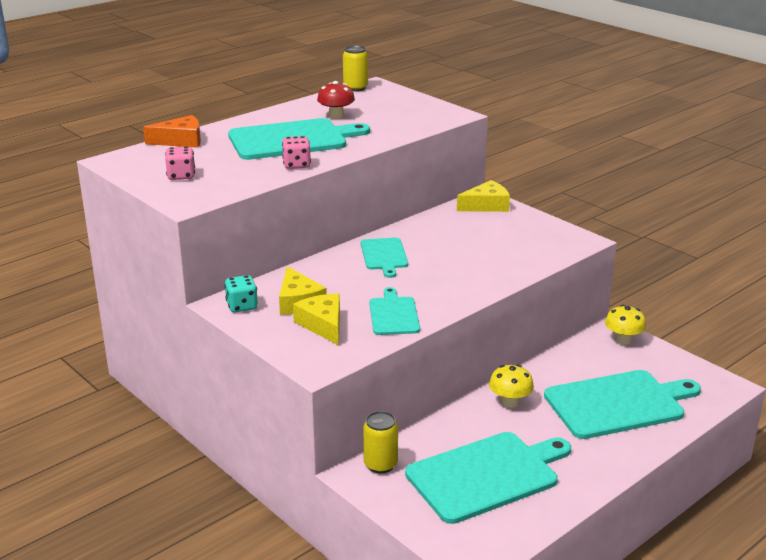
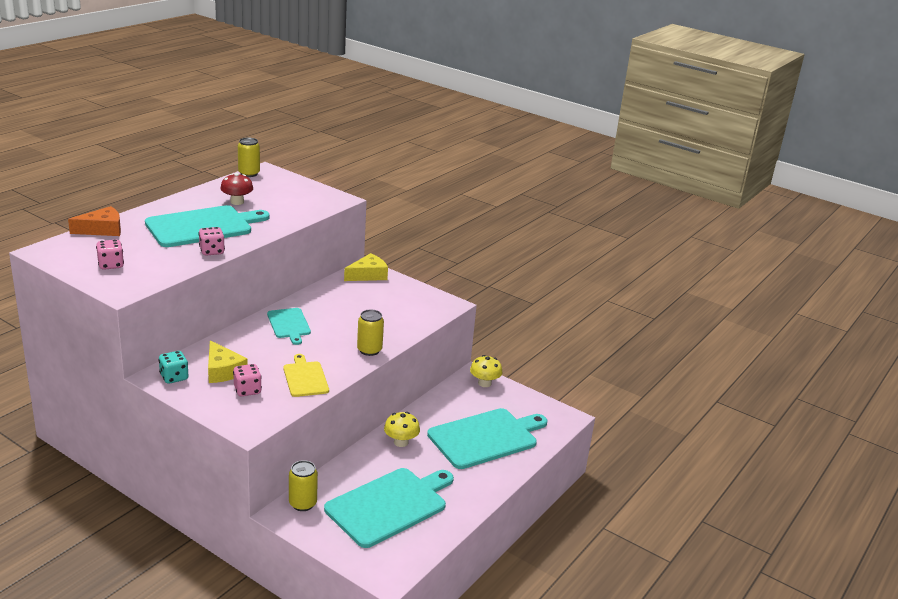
camera: 15 degrees left, 0 degrees up
yellow cheese [293,293,340,345] -> pink dice [233,364,262,396]
turquoise cutting board [369,287,420,335] -> yellow cutting board [283,354,329,397]
none -> yellow can [357,309,384,356]

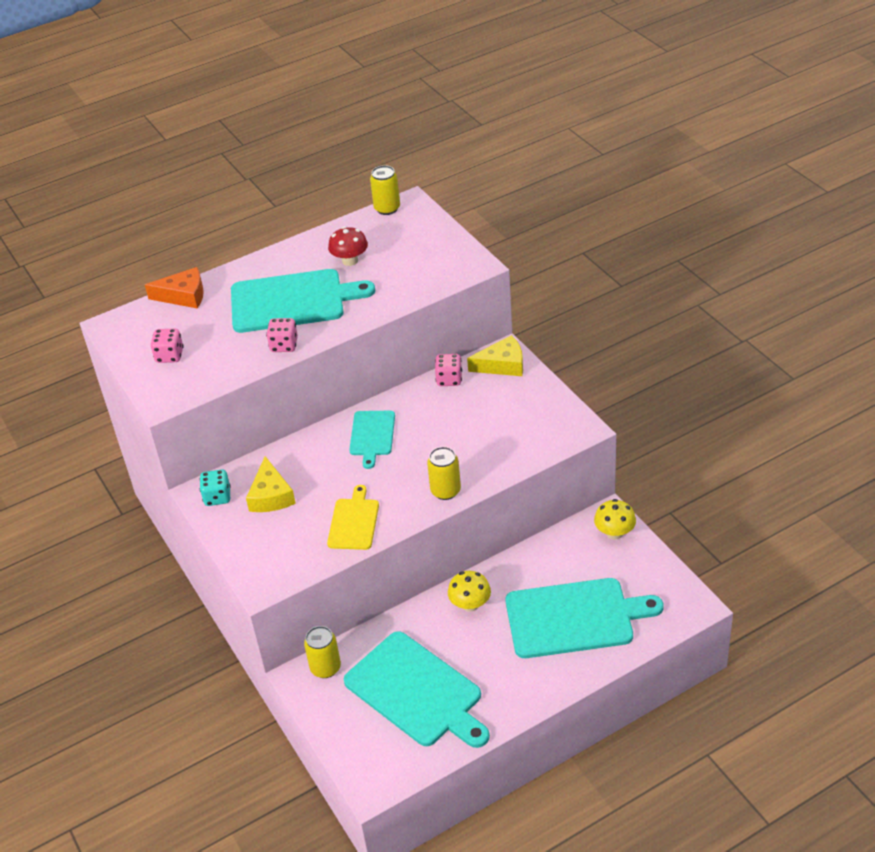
camera: 30 degrees right, 15 degrees up
pink dice [233,364,262,396] -> pink dice moved to [435,354,462,386]
turquoise cutting board [324,468,454,548] -> turquoise cutting board turned 60 degrees clockwise [344,631,490,748]

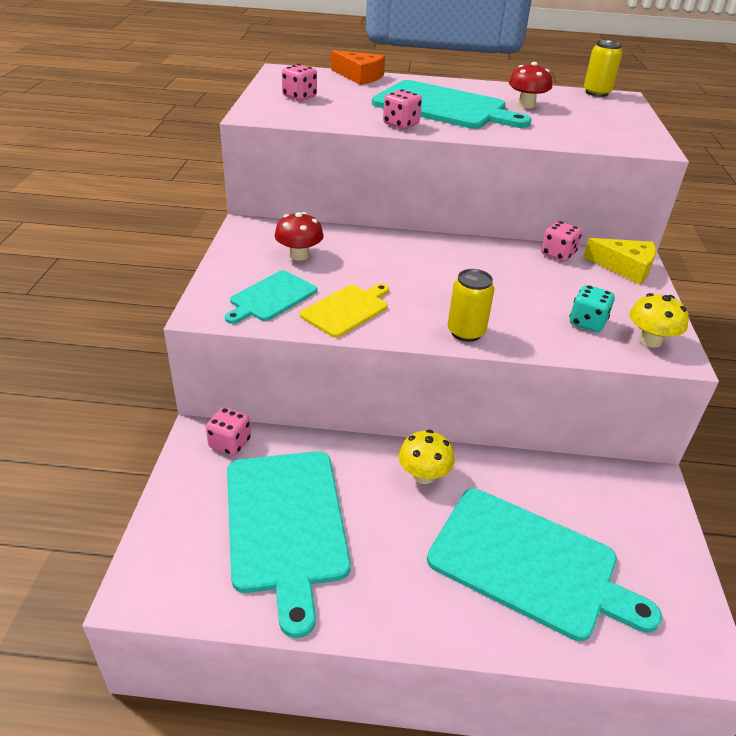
camera: 30 degrees right, 5 degrees down
turquoise dice [200,469,231,506] -> turquoise dice moved to [569,285,615,332]
yellow cheese [246,456,296,512] -> red mushroom [275,212,324,261]
yellow can [304,626,341,678] -> pink dice [206,407,251,456]
turquoise cutting board [349,411,395,469] -> turquoise cutting board moved to [225,270,317,324]
yellow mushroom [594,499,636,539] -> yellow mushroom moved to [630,293,689,348]

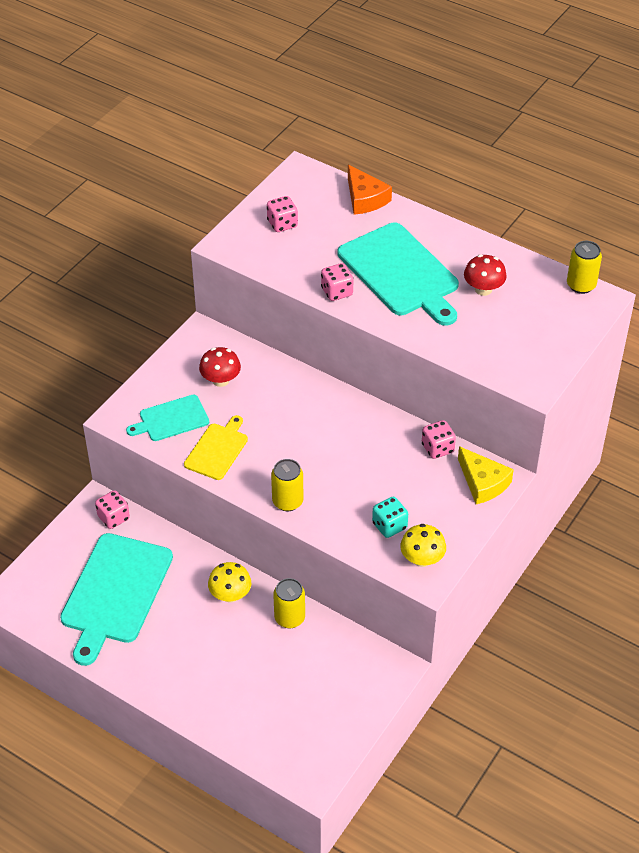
camera: 30 degrees right, 10 degrees up
yellow cutting board [300,284,389,338] -> yellow cutting board turned 45 degrees counterclockwise [184,415,248,480]
turquoise cutting board [427,489,662,641] -> none
none -> yellow can [273,578,305,628]

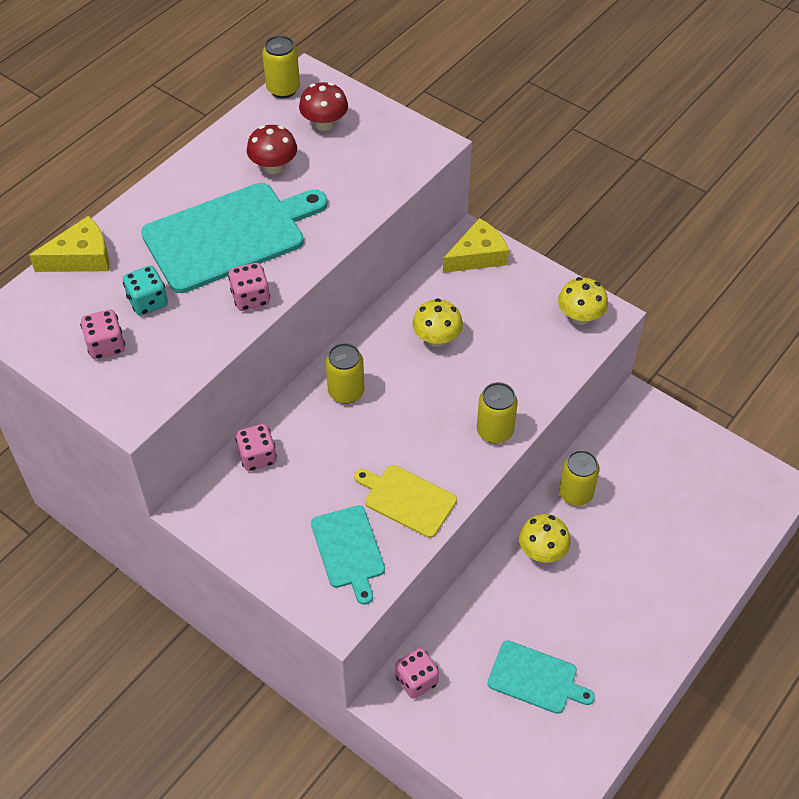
camera: 85 degrees left, 5 degrees up
turquoise cutting board [60,533,173,666] -> turquoise cutting board [487,640,595,714], size x0.54
red mushroom [199,347,241,387] -> red mushroom moved to [299,82,348,131]
orange cheese [348,165,392,215] -> yellow cheese [29,216,109,272]
turquoise dice [372,497,408,538] -> turquoise dice moved to [123,266,168,316]
pink dice [422,420,456,459] -> pink dice moved to [235,424,277,471]
none -> yellow can [326,343,364,404]
none -> yellow mushroom [412,298,463,347]

